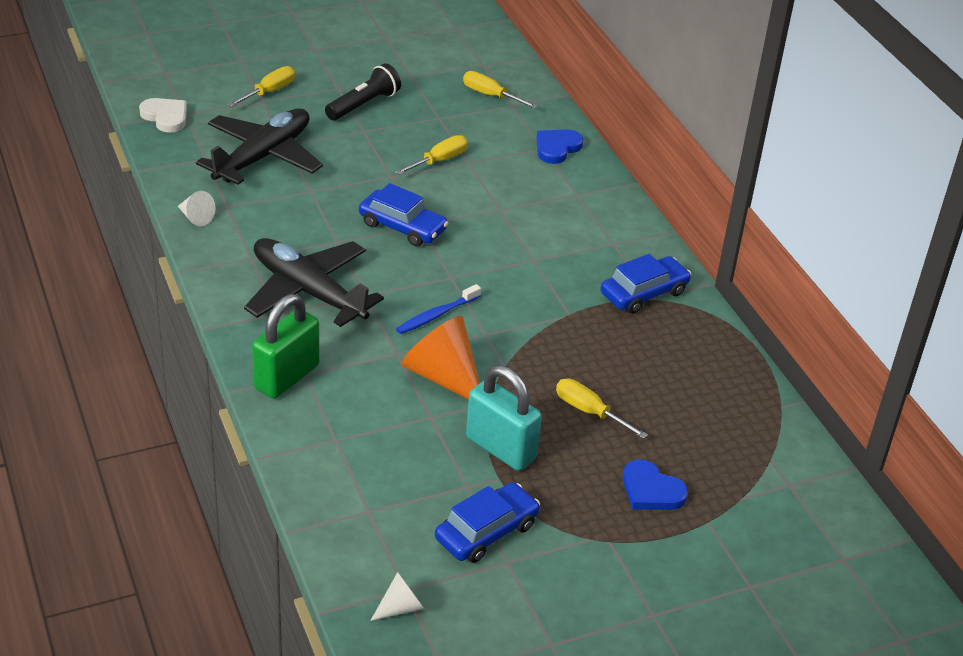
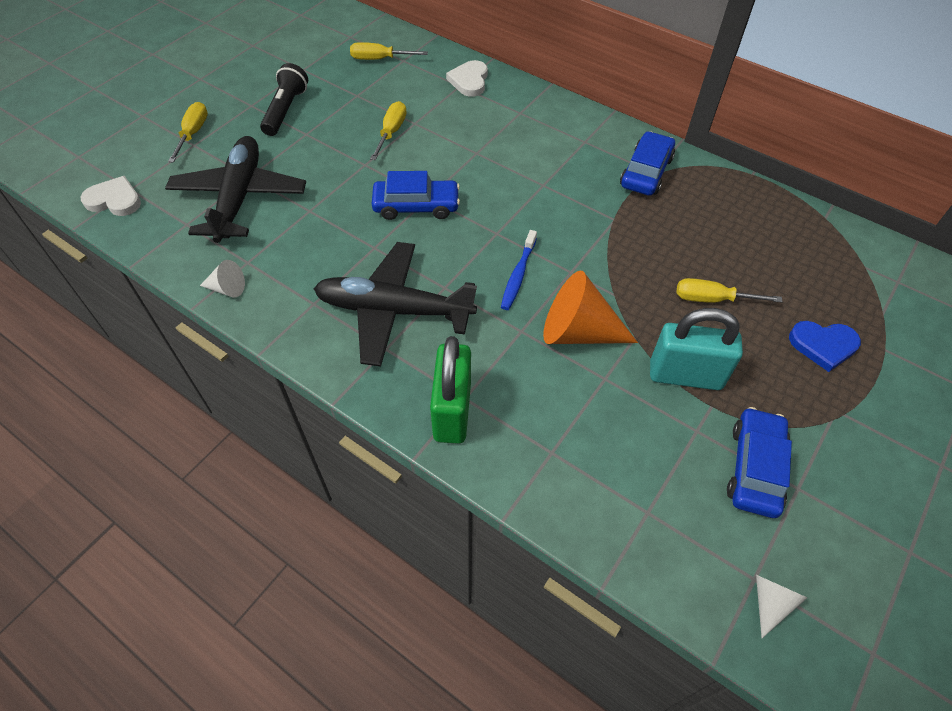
camera: 30 degrees left, 15 degrees up
blue heart [536,129,583,164] -> white heart [446,60,488,97]

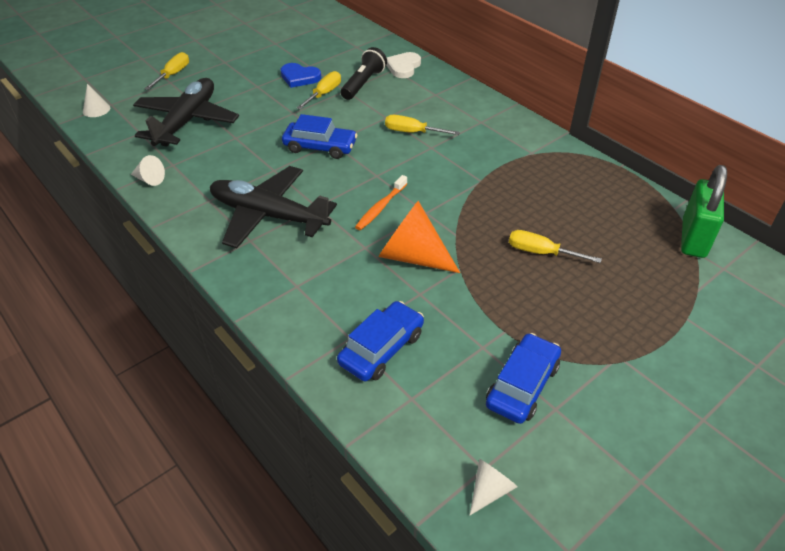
camera: 15 degrees right, 10 degrees down
white heart [81,176,141,216] -> white cone [83,84,110,117]
black flashlight [260,63,308,136] -> black flashlight moved to [341,47,387,100]
yellow screwdriver [350,42,428,60] -> yellow screwdriver moved to [385,115,460,135]
green padlock [430,336,471,444] -> green padlock moved to [681,165,727,258]
blue toothbrush [501,230,537,310] -> orange toothbrush [355,175,407,230]
blue car [620,131,675,196] -> blue car moved to [337,301,424,381]
turquoise padlock [650,308,743,390] -> none
blue heart [789,321,861,372] -> blue heart moved to [280,63,321,88]

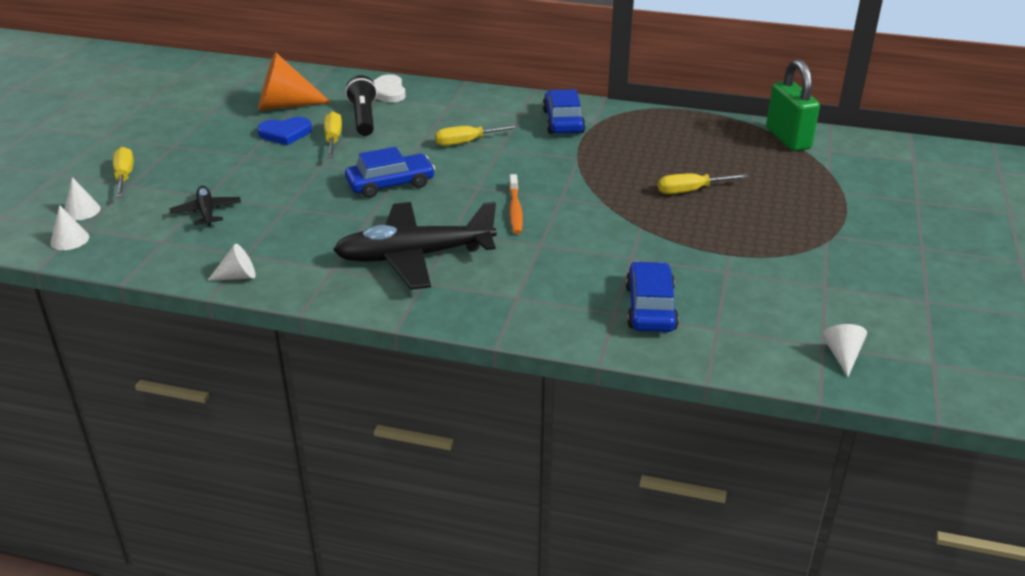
camera: 35 degrees left, 10 degrees down
black plane [133,78,239,147] -> black plane [170,186,241,227], size x0.48
orange cone [378,201,460,273] -> orange cone moved to [258,52,331,111]
blue car [486,333,561,424] -> blue car moved to [543,89,586,134]
none -> white cone [64,177,101,220]

